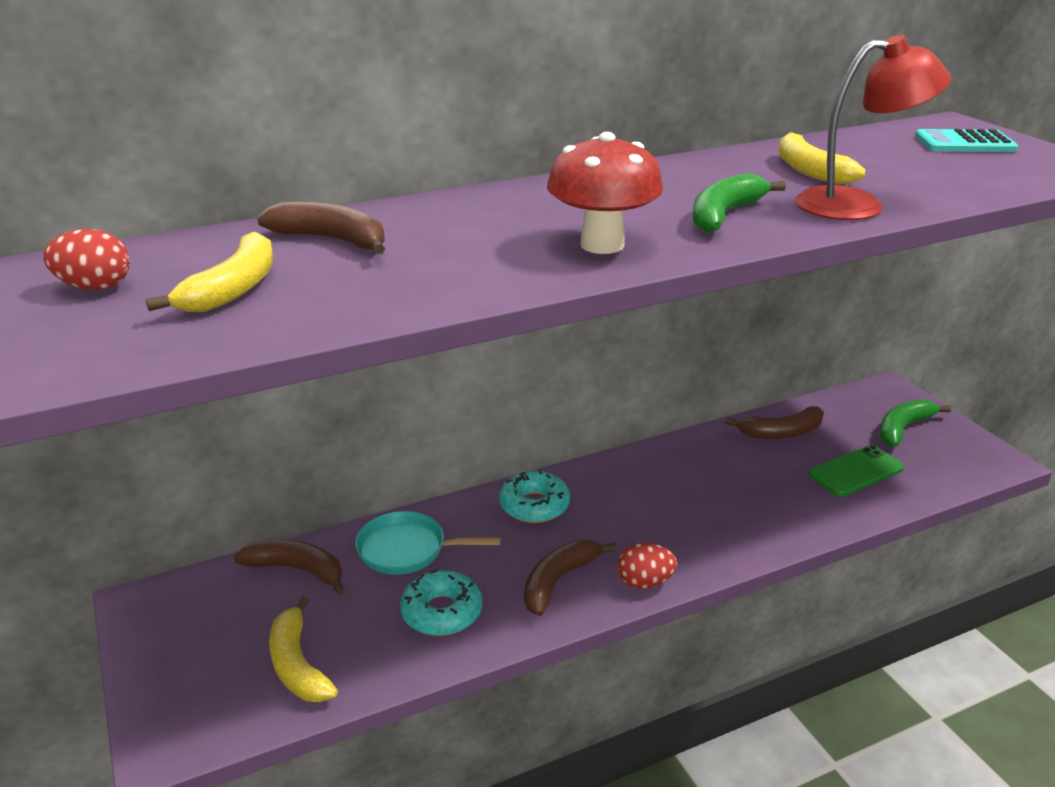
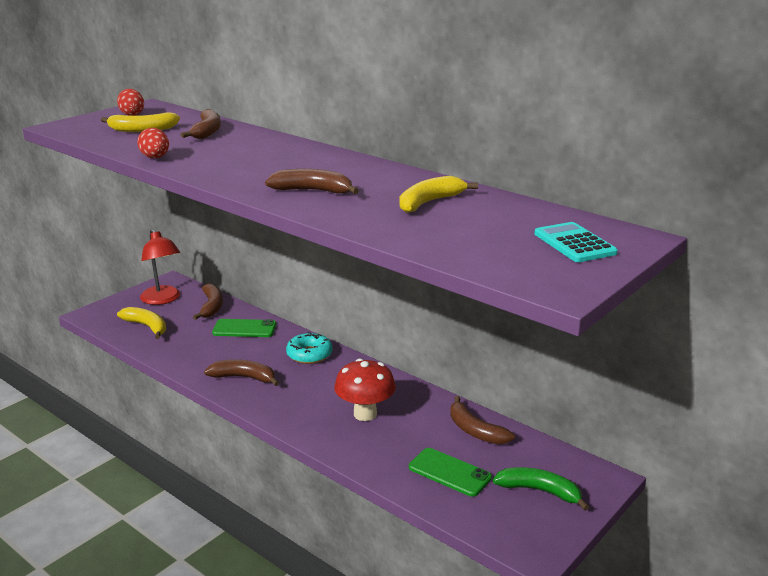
camera: 65 degrees right, 5 degrees down
yellow banana [269,597,338,702] -> yellow banana turned 90 degrees clockwise [117,307,166,339]
turquoise pan [355,511,501,575] -> green phone [212,319,276,337]
turquoise donut [400,569,482,636] -> none
red mushroom [547,132,663,254] -> red mushroom moved to [334,359,396,421]
red egg [617,543,677,589] -> red egg moved to [137,128,169,158]
green banana [693,173,786,233] -> brown banana [265,169,359,194]
red lamp [795,35,951,220] -> red lamp moved to [140,229,180,305]

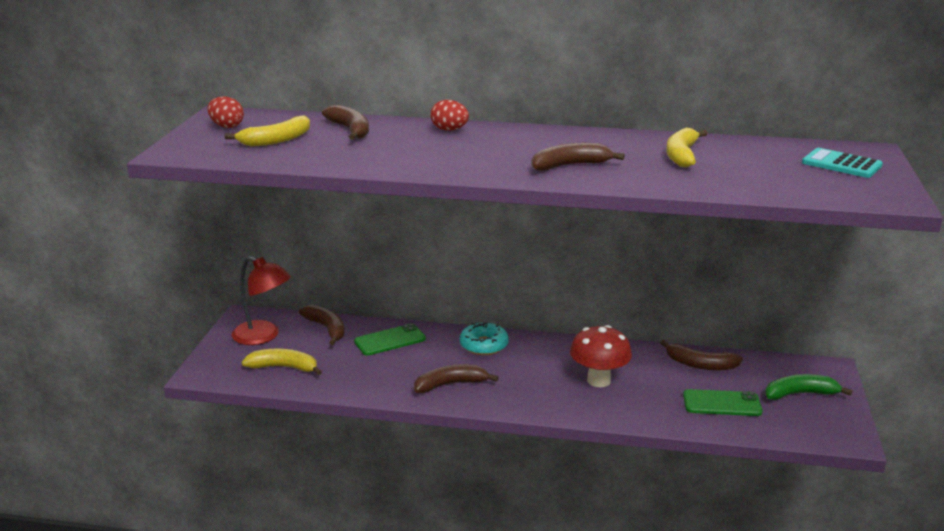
camera: 30 degrees left, 0 degrees up
red egg [137,128,169,158] -> red egg moved to [430,100,469,131]

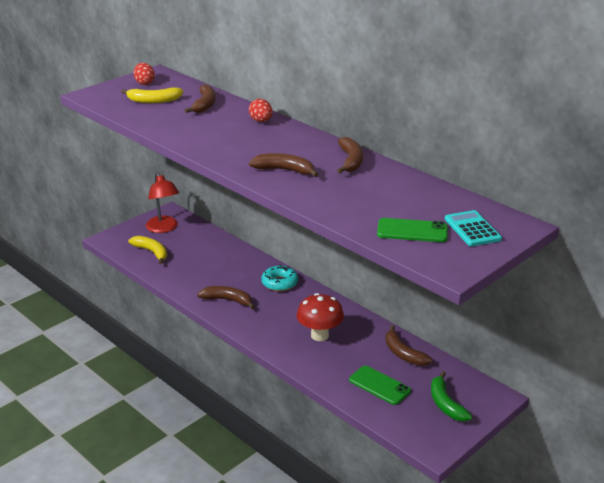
camera: 35 degrees right, 5 degrees up
brown banana [299,305,345,345] -> brown banana moved to [337,137,363,173]
green phone [354,323,426,355] -> green phone moved to [377,218,447,242]
yellow banana [666,128,707,167] -> none
green banana [765,374,852,400] -> green banana turned 135 degrees counterclockwise [431,371,472,421]

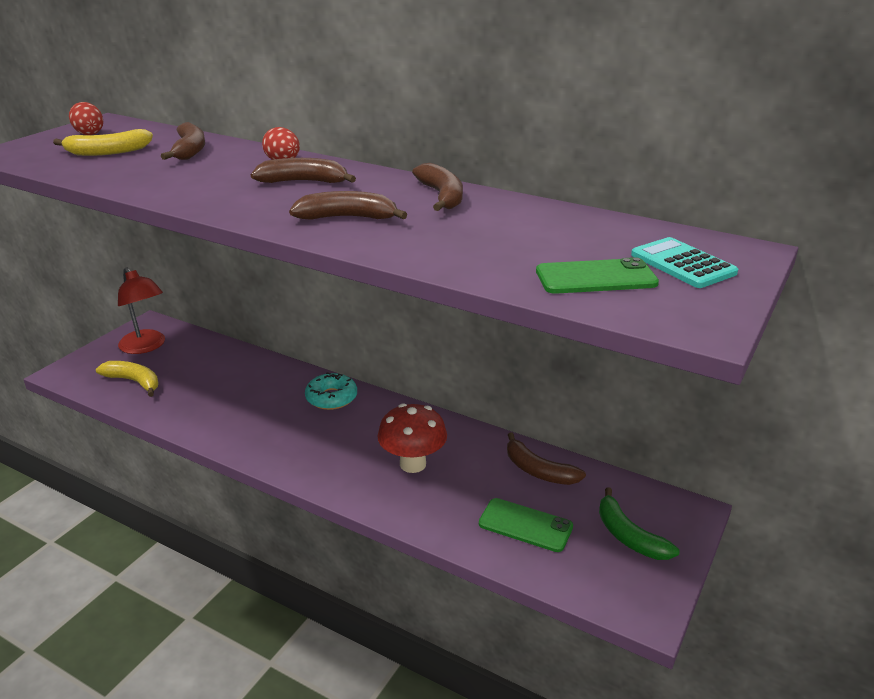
camera: 15 degrees left, 0 degrees up
brown banana [197,286,255,309] -> brown banana moved to [251,158,356,183]

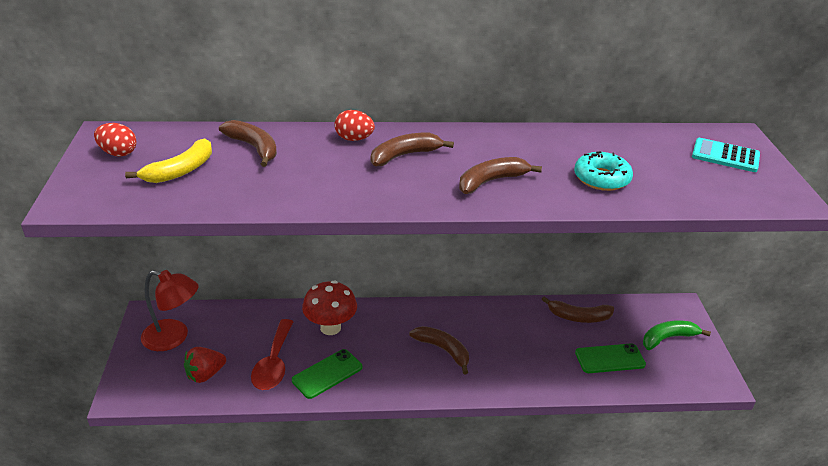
camera: 35 degrees left, 5 degrees up
yellow banana [96,361,159,397] -> red strawberry [184,347,226,383]
turquoise donut [305,372,357,410] -> turquoise donut moved to [574,151,633,191]
red mushroom [378,403,447,473] -> red mushroom moved to [302,281,357,335]
brown banana [412,163,463,211] -> brown banana moved to [409,326,469,374]
green phone [536,257,659,294] -> green phone moved to [292,349,362,399]
green banana [599,487,679,560] -> green banana turned 135 degrees clockwise [643,321,711,350]
none -> red spoon [251,319,294,390]

